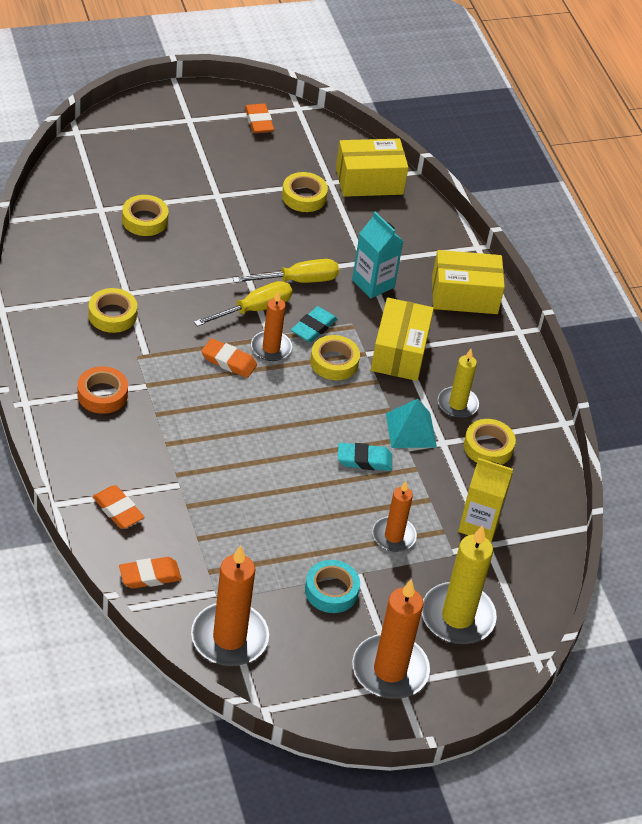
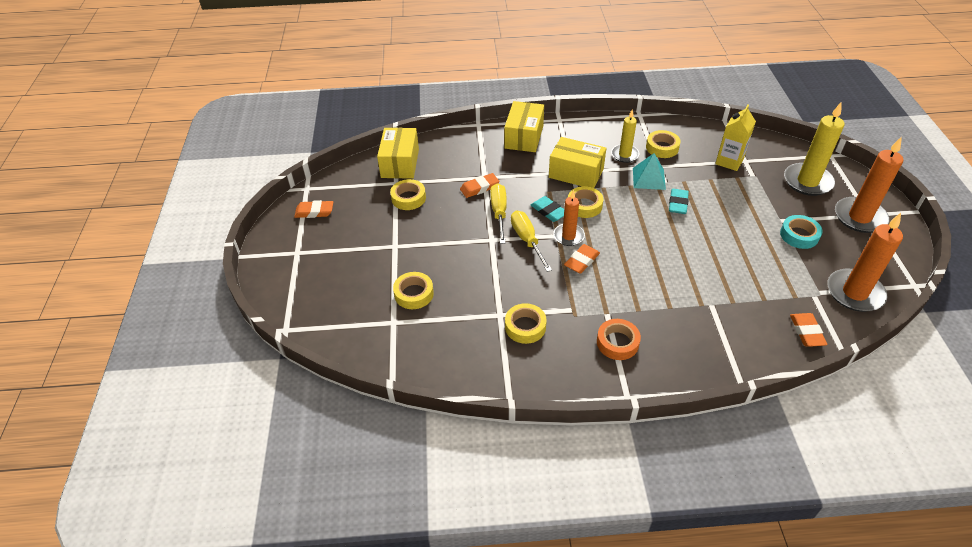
camera: 70 degrees left, 0 degrees up
orange eraser [92,485,145,529] -> orange eraser moved to [460,173,499,198]
turquoise carton [352,212,403,299] -> none
orange candle [372,481,417,552] -> none

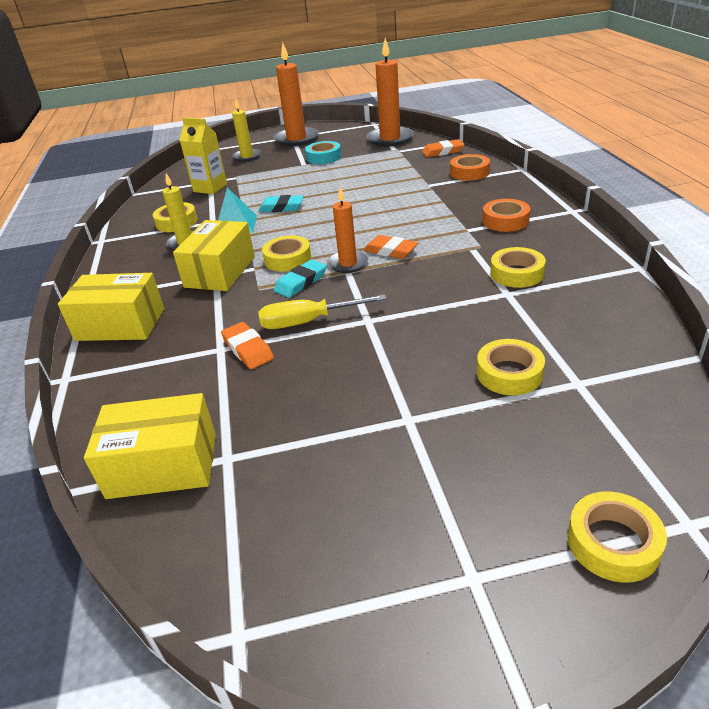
camera: 95 degrees left, 10 degrees down
orange eraser [294,200,333,218] -> none
yellow tape [390,179,426,210] -> yellow tape moved to [567,491,667,583]
yellow screwdriver [511,211,552,272] -> none
yellow candle [784,103,844,196] -> yellow candle [232,99,261,162], size x0.61
none -> orange tape [450,154,490,181]

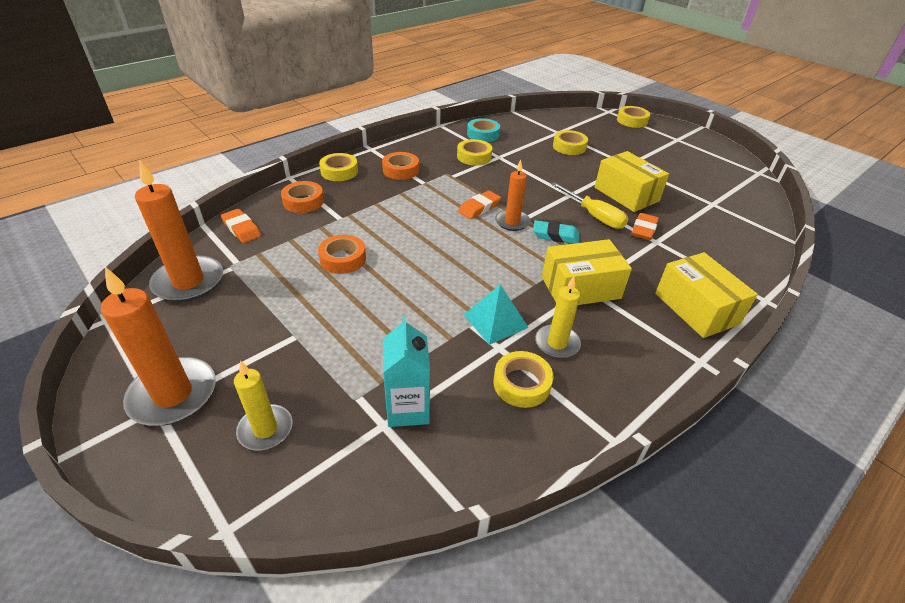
camera: 125 degrees left, 5 degrees up
yellow box [84,393,216,499] -> yellow box moved to [595,151,669,212]
yellow carton [180,118,227,194] -> turquoise carton [383,316,430,427]
turquoise eraser [258,195,304,212] -> none
yellow tape [262,236,311,272] -> yellow tape moved to [319,153,358,181]
turquoise tape [305,141,341,164] -> turquoise tape moved to [467,118,500,142]
orange eraser [363,235,418,259] -> orange eraser turned 45 degrees clockwise [458,190,501,219]
none -> orange tape [318,235,366,274]

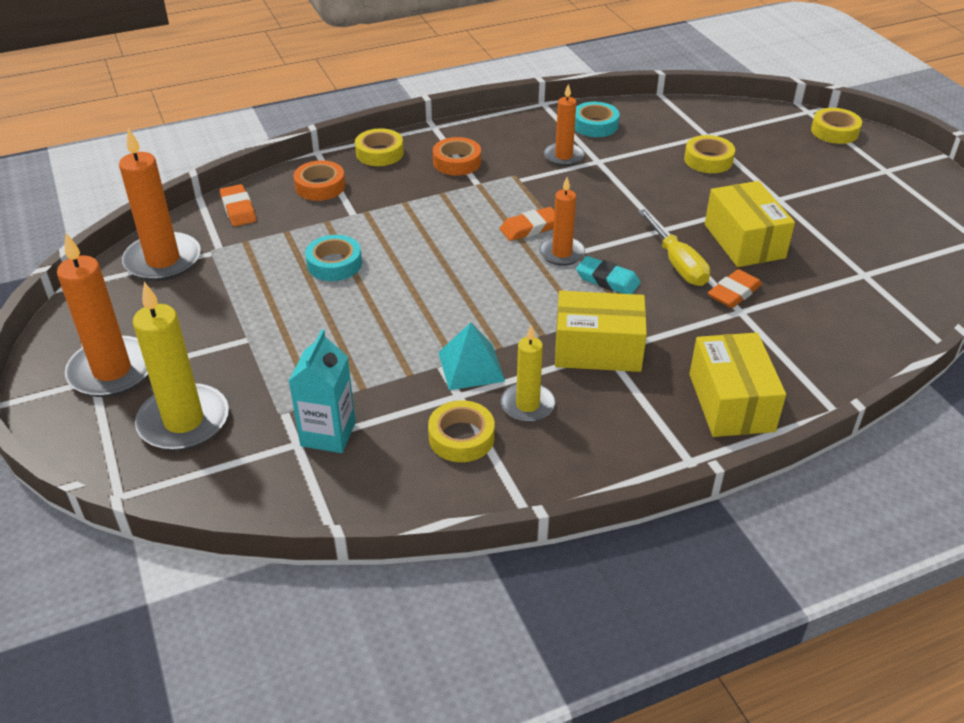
camera: 20 degrees right, 0 degrees up
yellow candle [234,360,292,450] -> yellow candle [133,282,229,451], size x1.65
orange tape [318,235,366,274] -> turquoise tape [305,235,362,281]
yellow tape [457,139,492,166] -> orange candle [544,83,585,166]

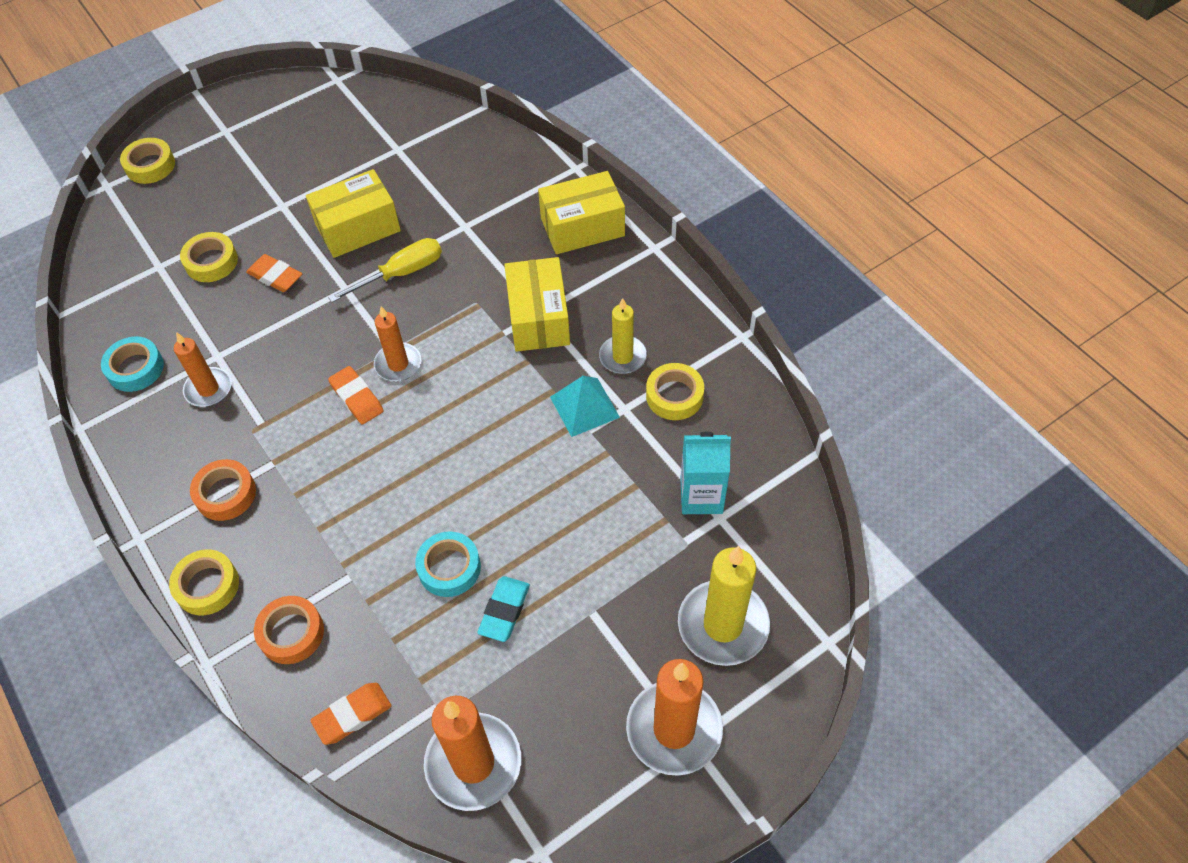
camera: 100 degrees left, 15 degrees up
turquoise eraser [576,256,641,294] -> turquoise eraser moved to [477,576,530,642]
orange eraser [708,269,762,308] -> orange eraser moved to [246,254,302,292]

